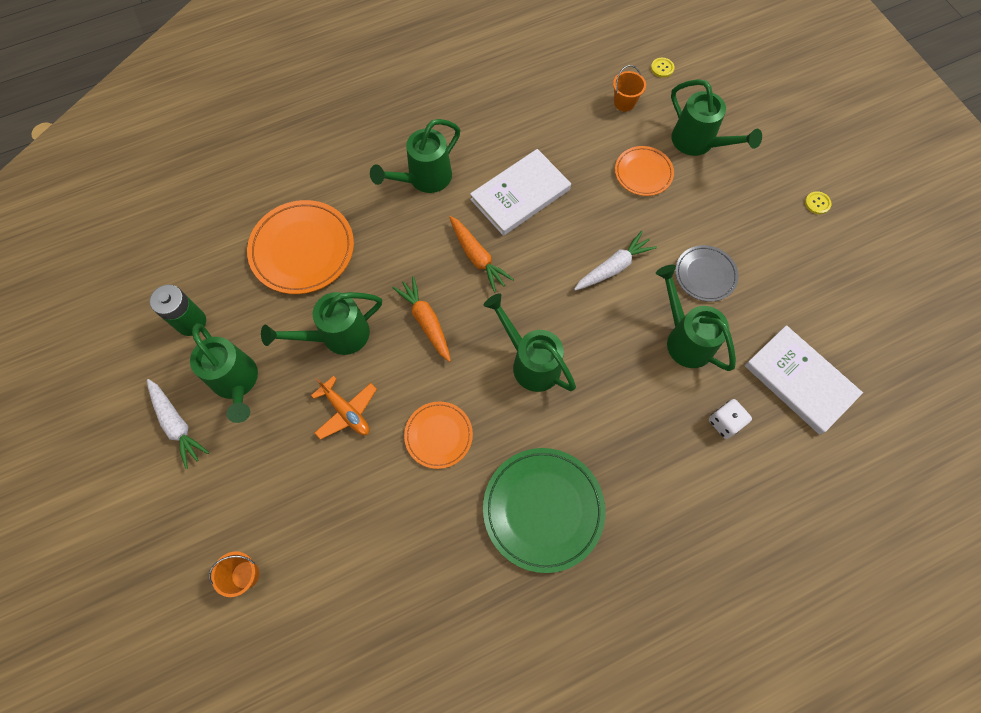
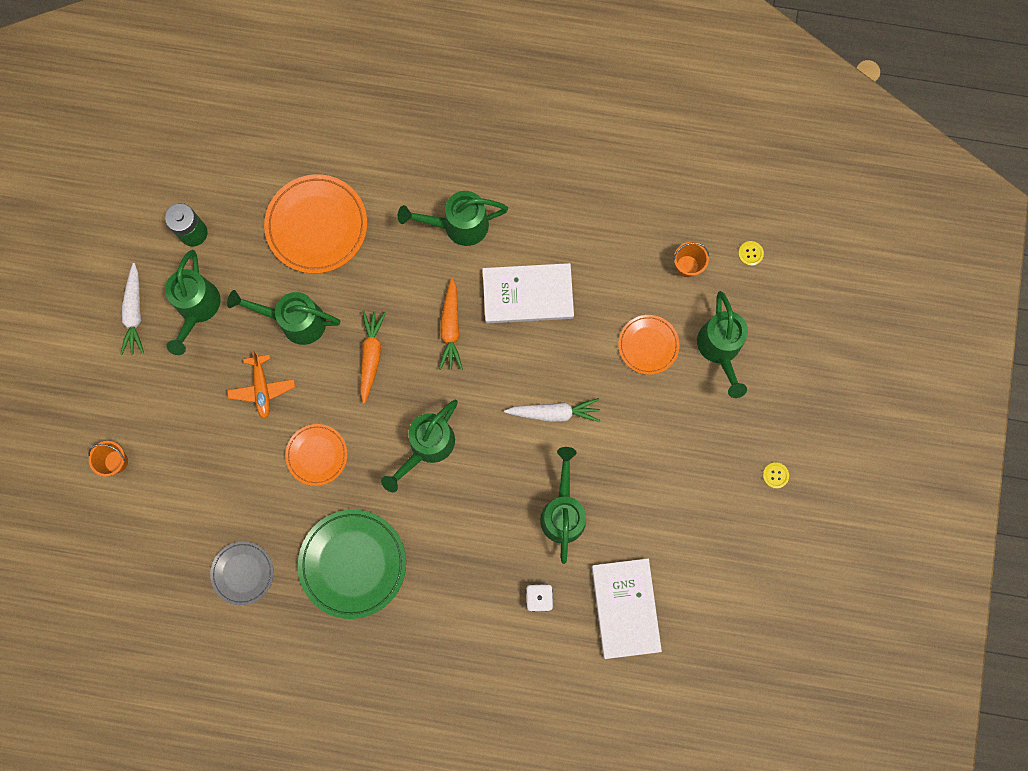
camera: 35 degrees right, 10 degrees up
green watering can [484,293,576,392] -> green watering can turned 135 degrees counterclockwise [381,400,458,492]
grey plate [675,245,739,302] -> grey plate moved to [210,541,274,605]

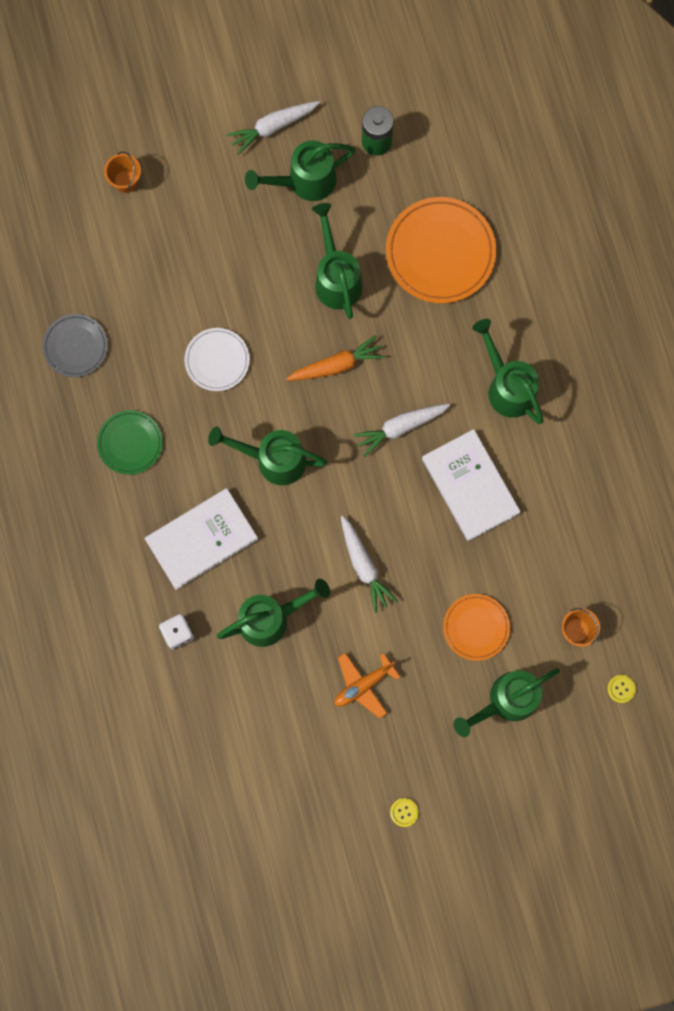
camera: 65 degrees right, 0 degrees up
orange plane [227,351,295,419] -> orange plane moved to [334,653,400,718]
orange plate [285,424,348,486] -> white plate [184,328,250,391]
green plate [298,510,406,619] -> green plate [97,410,163,475], size x0.58
orange carrot [439,278,463,370] -> white carrot [353,404,450,457]
white book [592,558,662,659] -> white book moved to [145,488,258,590]

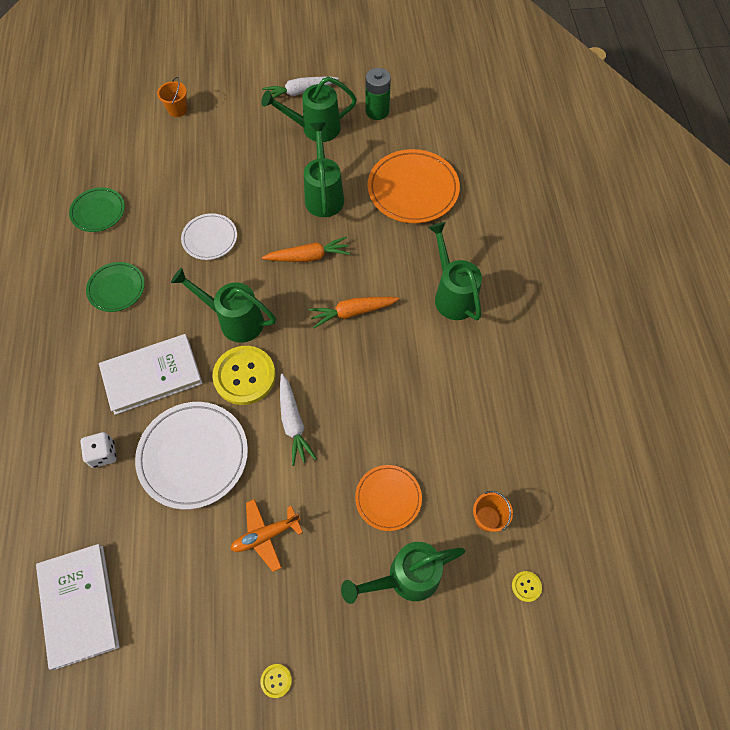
camera: 10 degrees right, 15 degrees down
grey plate [42,314,108,377] -> green plate [69,187,125,232]
green watering can [217,579,330,647] -> white plate [135,402,248,510]
white carrot [353,404,450,457] -> orange carrot [308,297,399,328]
white book [422,429,521,541] -> white book moved to [36,544,120,670]
none -> yellow button [212,346,276,405]

